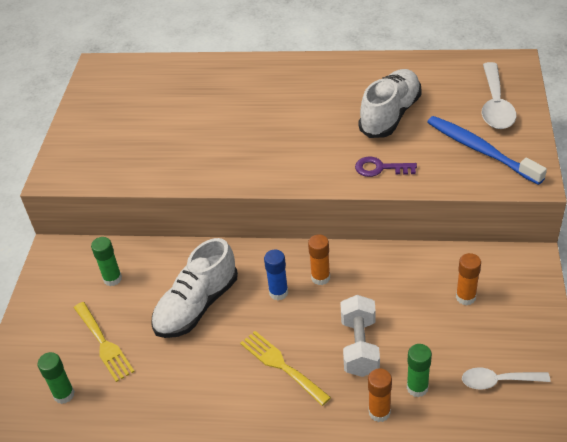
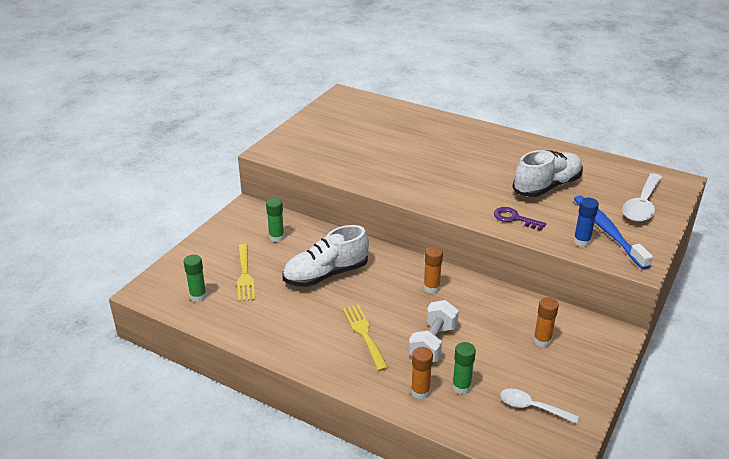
camera: 20 degrees right, 10 degrees down
blue glue stick [264,250,288,300] -> blue glue stick moved to [573,198,599,247]

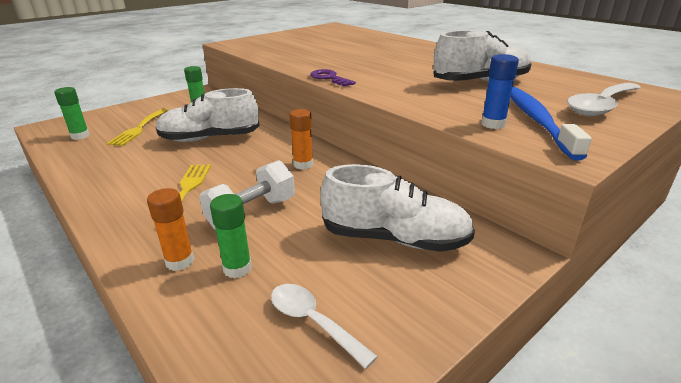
camera: 20 degrees right, 5 degrees down
purple key [494,207,546,231] -> purple key moved to [310,69,356,87]
orange glue stick [533,297,559,347] -> white shoe [320,164,475,252]

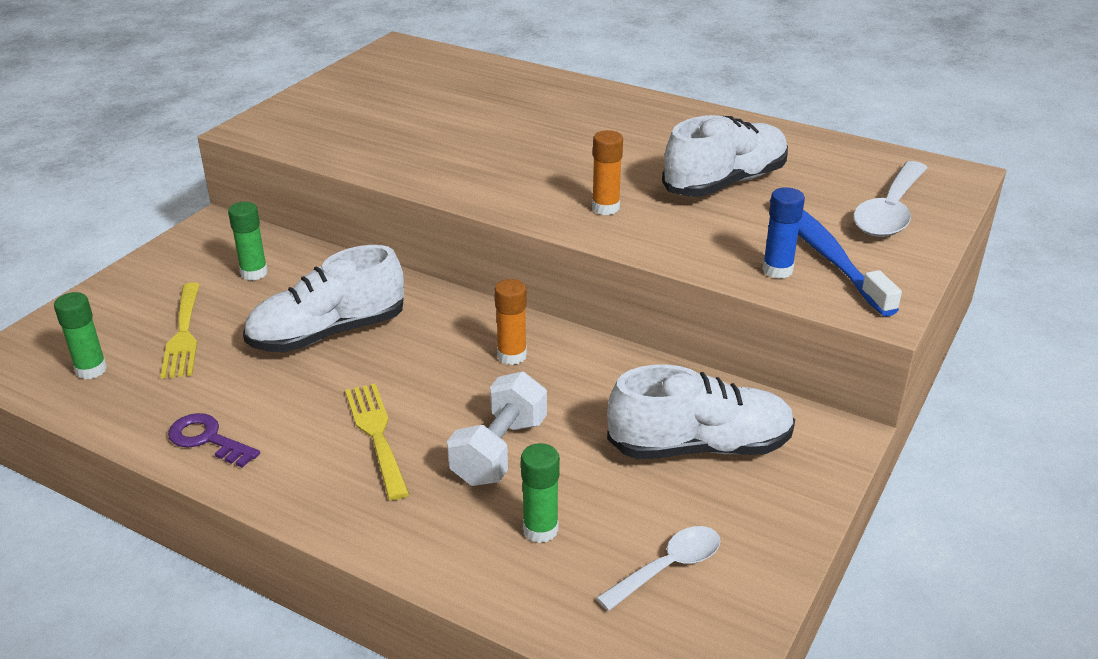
camera: 20 degrees left, 5 degrees up
orange glue stick [147,188,194,271] -> orange glue stick moved to [592,130,623,215]
white spoon [271,284,378,369] -> white spoon turned 120 degrees clockwise [597,526,721,611]
purple key [310,69,356,87] -> purple key moved to [168,413,260,468]

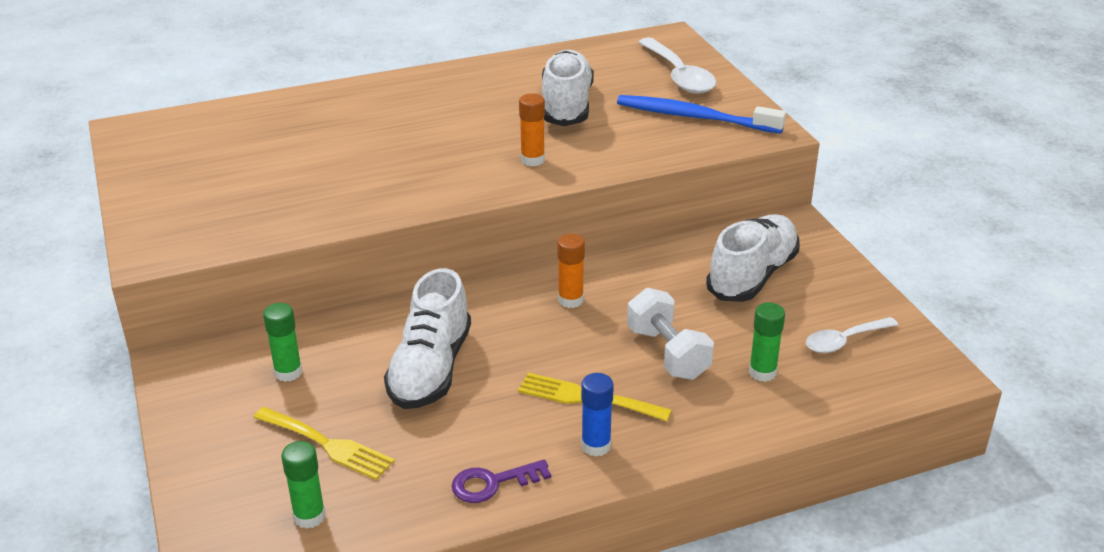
camera: 50 degrees left, 0 degrees up
white spoon [597,526,721,611] -> white spoon turned 120 degrees counterclockwise [806,317,898,353]
blue glue stick [762,187,805,279] -> blue glue stick moved to [581,373,614,456]

